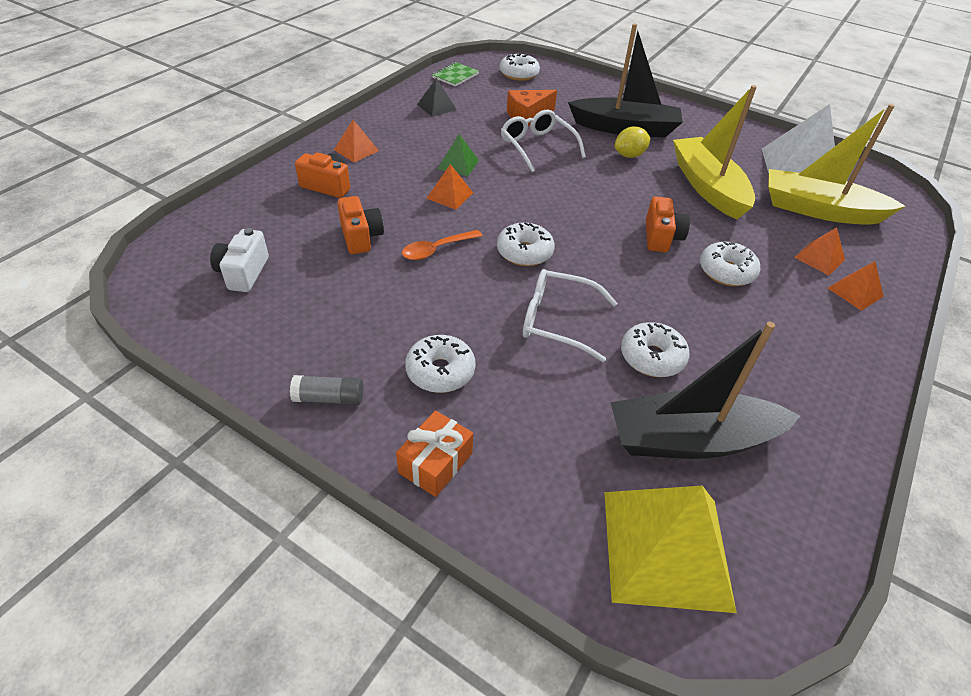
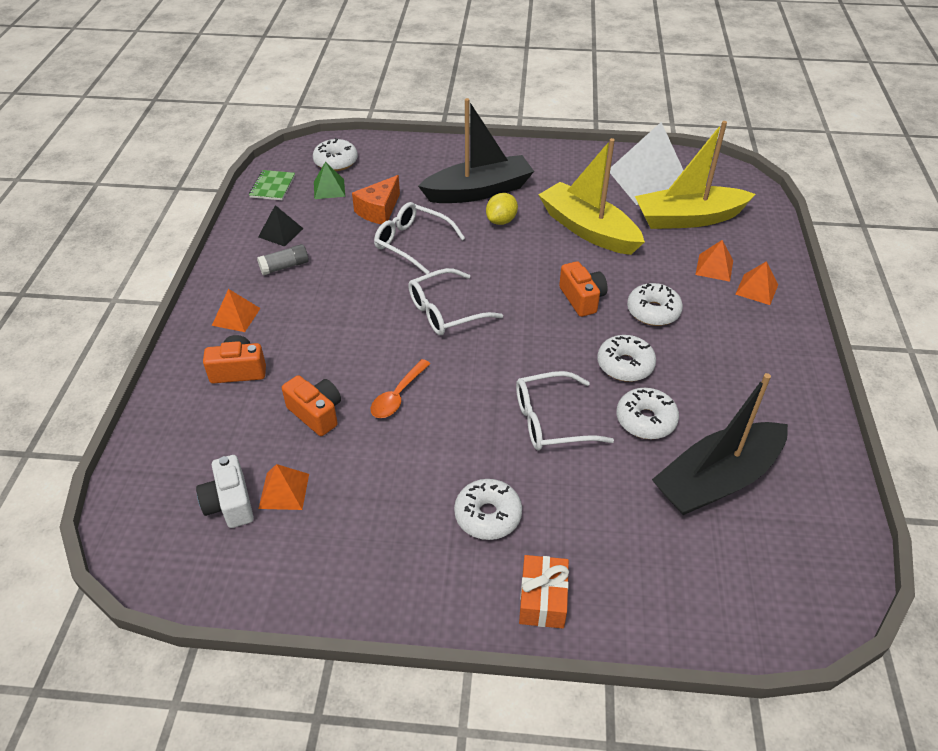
camera: 25 degrees left, 0 degrees up
grey glue stick [290,375,363,405] -> grey glue stick moved to [257,244,309,276]
orange pyramid [426,164,473,210] -> orange pyramid moved to [258,464,309,510]
green pyramid [438,134,479,176] -> green pyramid moved to [314,162,345,199]
white donut [497,222,555,266] -> white donut moved to [597,335,656,382]
yellow pyramid [604,486,737,613] -> none
none -> white glasses [408,268,503,335]

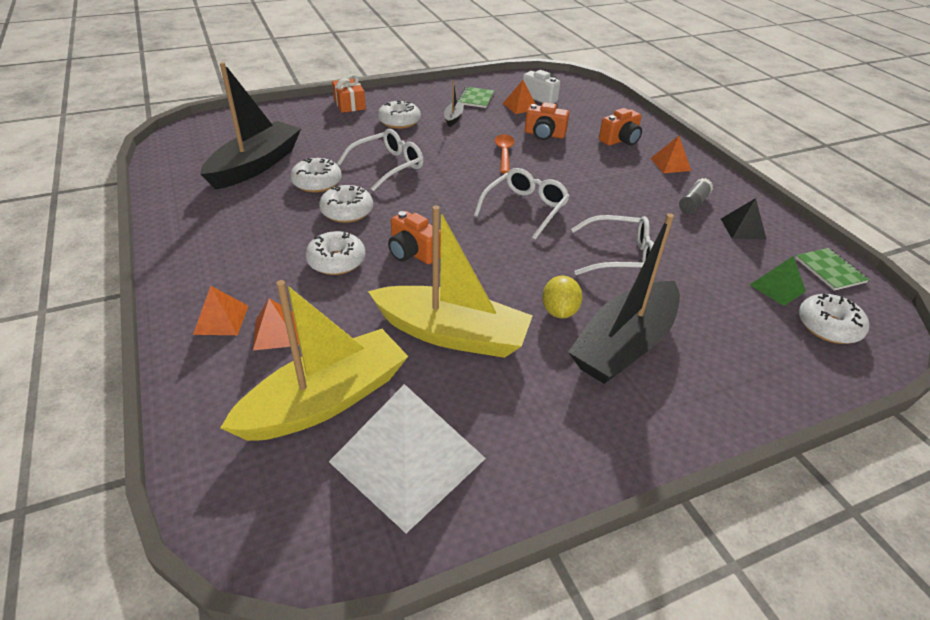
camera: 150 degrees right, 5 degrees down
orange cheese [352,175,400,224] -> none
none -> black boat [444,81,464,127]
none -> green notebook [457,87,494,108]

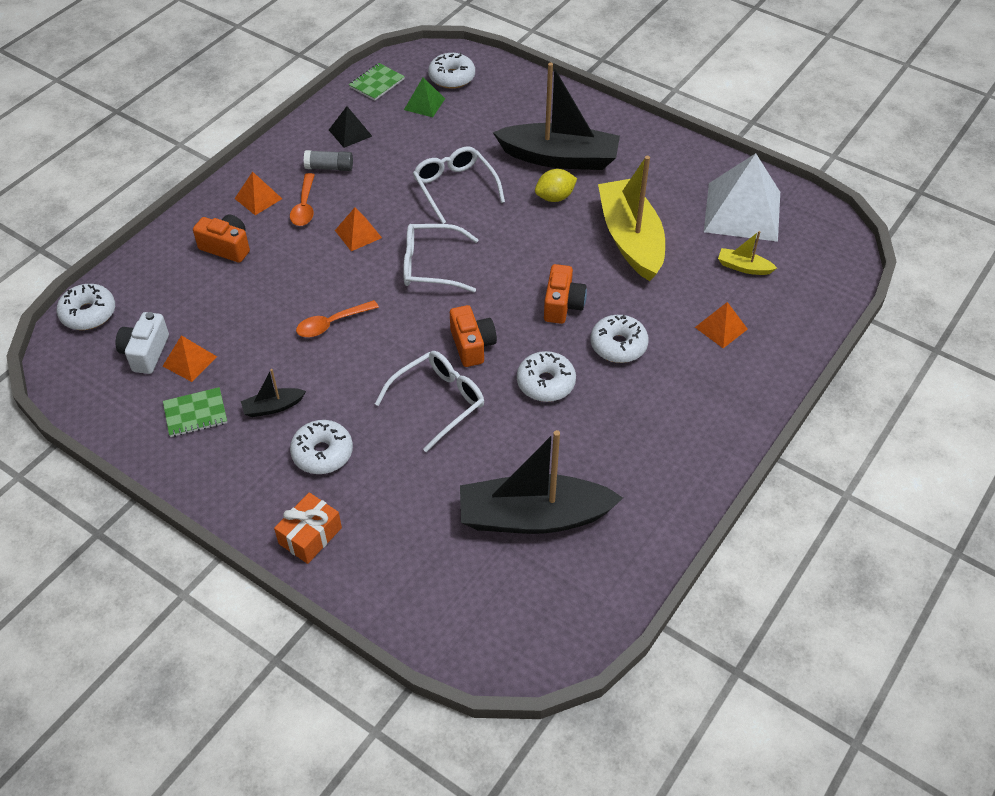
camera: 120 degrees left, 10 degrees up
orange pyramid [193,286,248,335] -> orange pyramid moved to [335,208,382,251]
yellow boat [220,280,408,441] -> yellow boat [718,231,777,275], size x0.43
white donut [290,158,342,193] -> white donut moved to [57,284,115,330]
white glasses [337,129,423,191] -> white glasses turned 120 degrees clockwise [375,351,484,452]
orange camera [525,102,569,140] -> orange camera moved to [450,305,497,367]
none -> orange spoon [290,173,315,226]

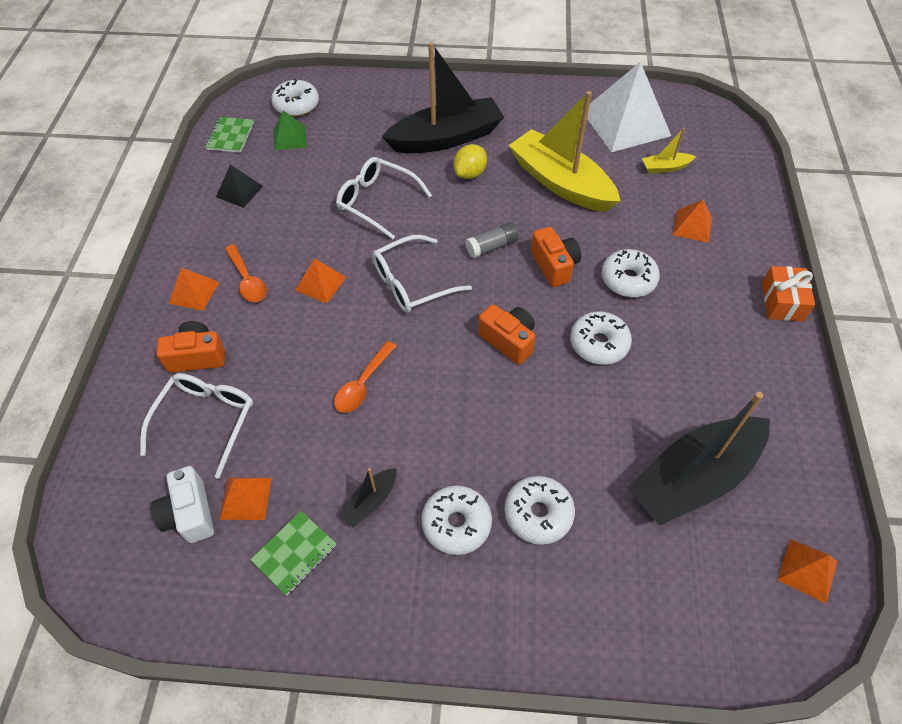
camera: 30 degrees left, 5 degrees up
white donut [57,284,115,330] -> white donut moved to [505,476,575,545]
orange gift [274,493,342,564] -> orange gift moved to [762,266,815,321]
grey glue stick [304,150,353,171] -> grey glue stick moved to [466,222,519,258]
white glasses [375,351,484,452] -> white glasses moved to [140,373,253,479]
none -> orange pyramid [777,539,838,603]

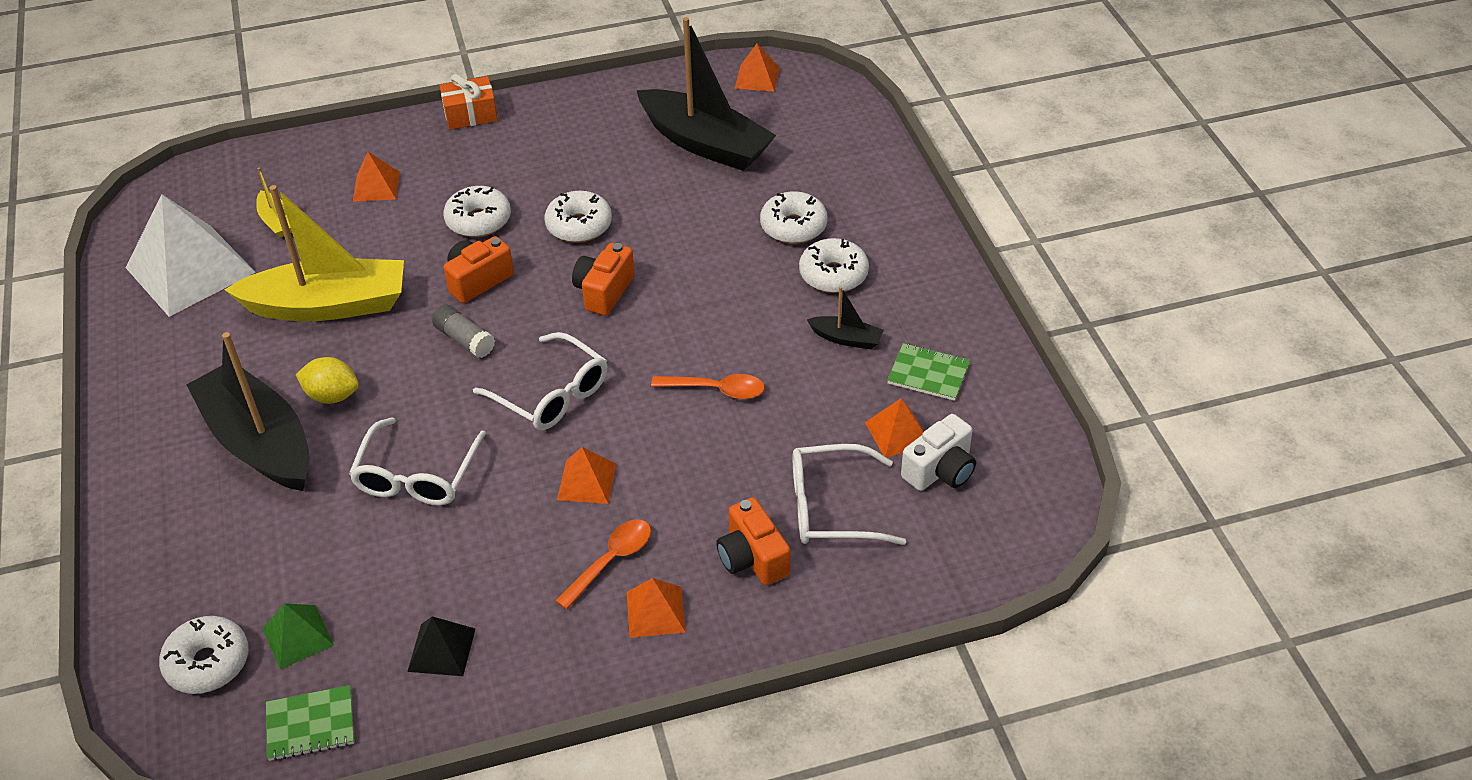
camera: 110 degrees left, 10 degrees down
yellow boat [509,91,620,212] -> yellow boat turned 120 degrees counterclockwise [224,185,404,321]

